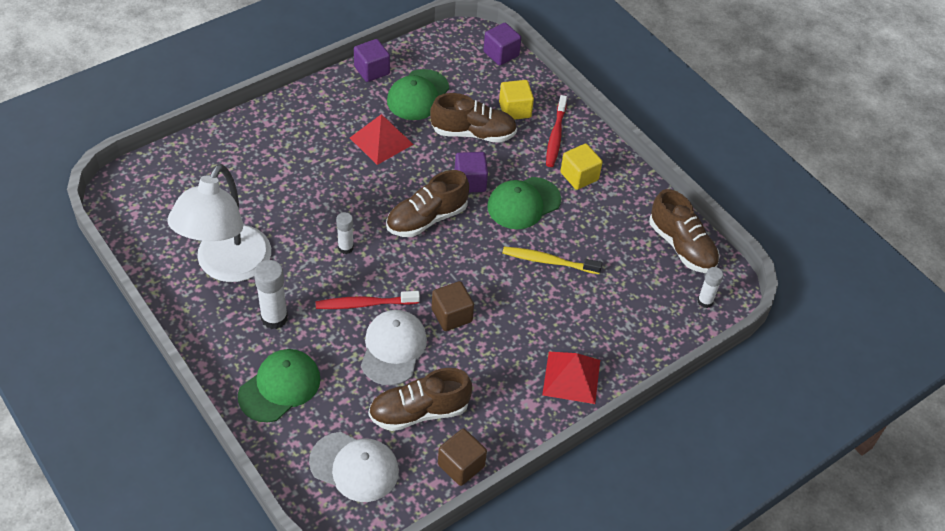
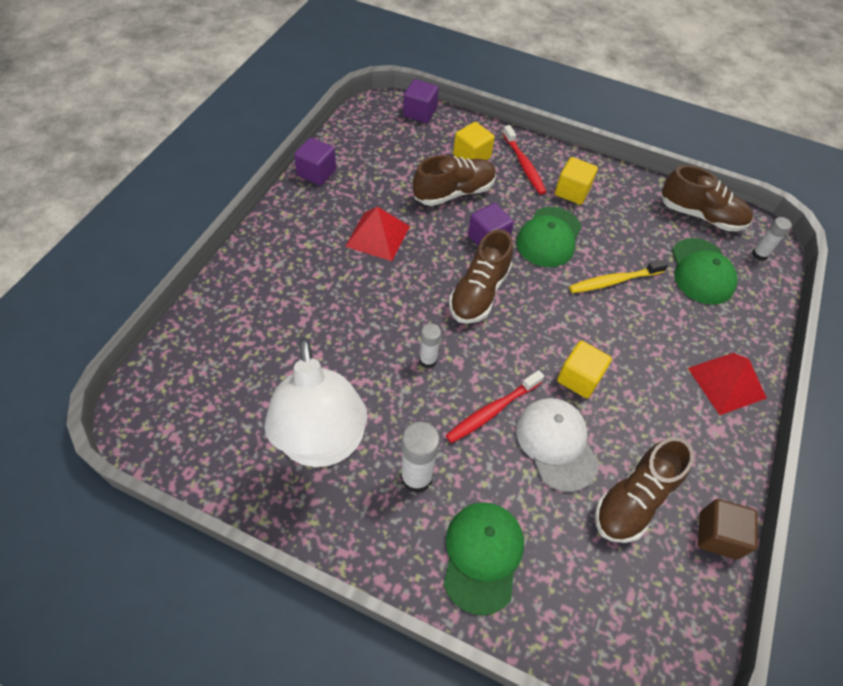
camera: 30 degrees left, 5 degrees up
white cap [309,432,399,502] -> none
green cap [387,69,449,120] -> green cap moved to [672,238,737,305]
brown cube [432,281,474,331] -> yellow cube [557,341,612,398]

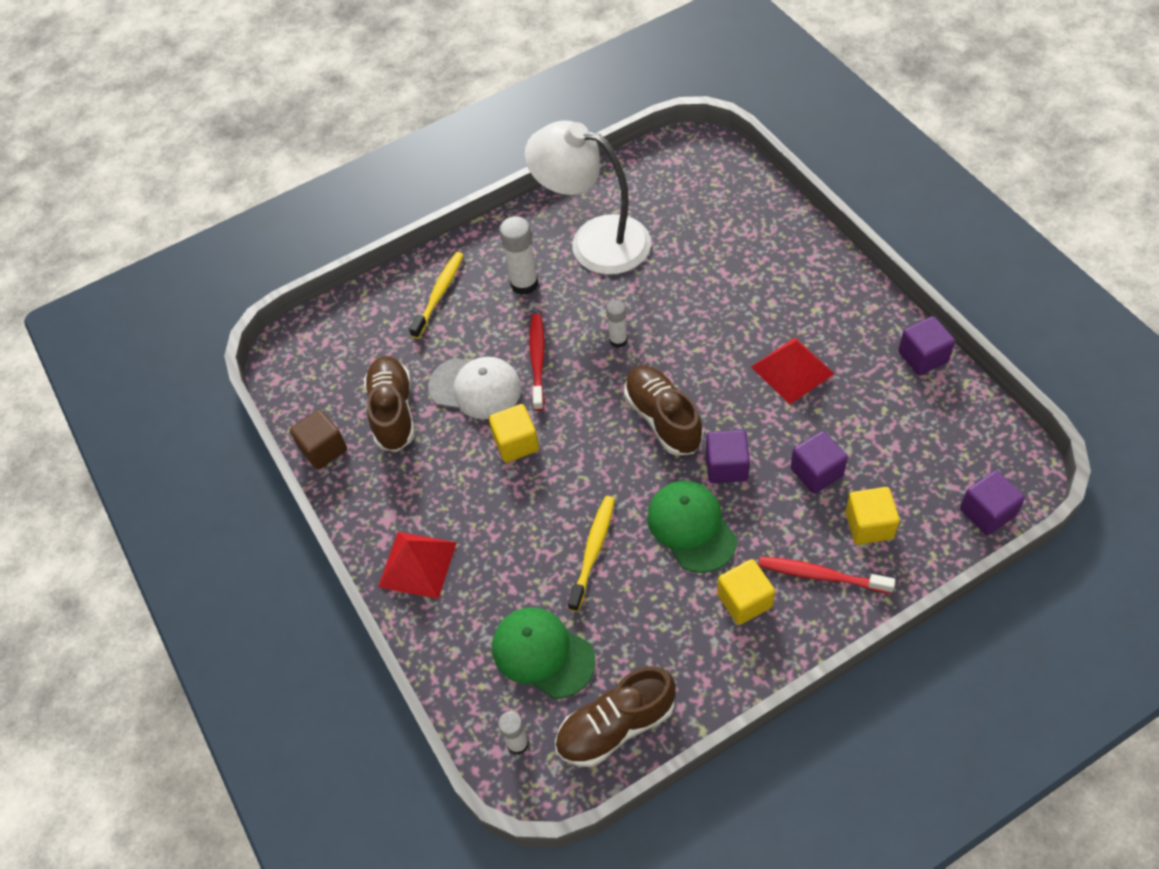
camera: 135 degrees right, 0 degrees up
brown shoe [413,155,496,206] -> purple cube [790,431,848,494]
green cap [443,502,524,615] -> yellow toothbrush [409,252,463,339]

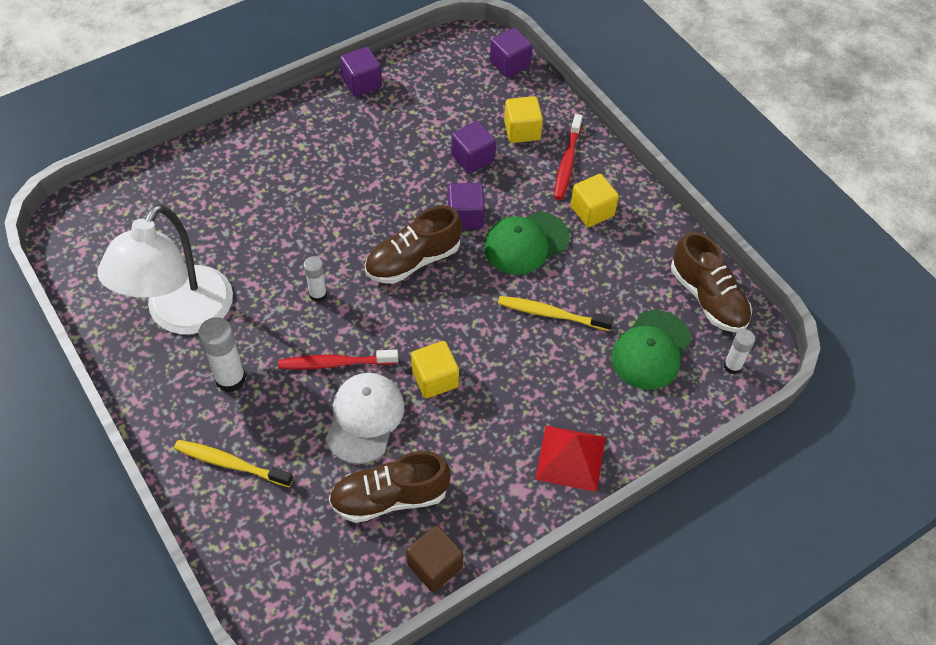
camera: 100 degrees left, 0 degrees up
red pyramid [751,338,834,404] -> none

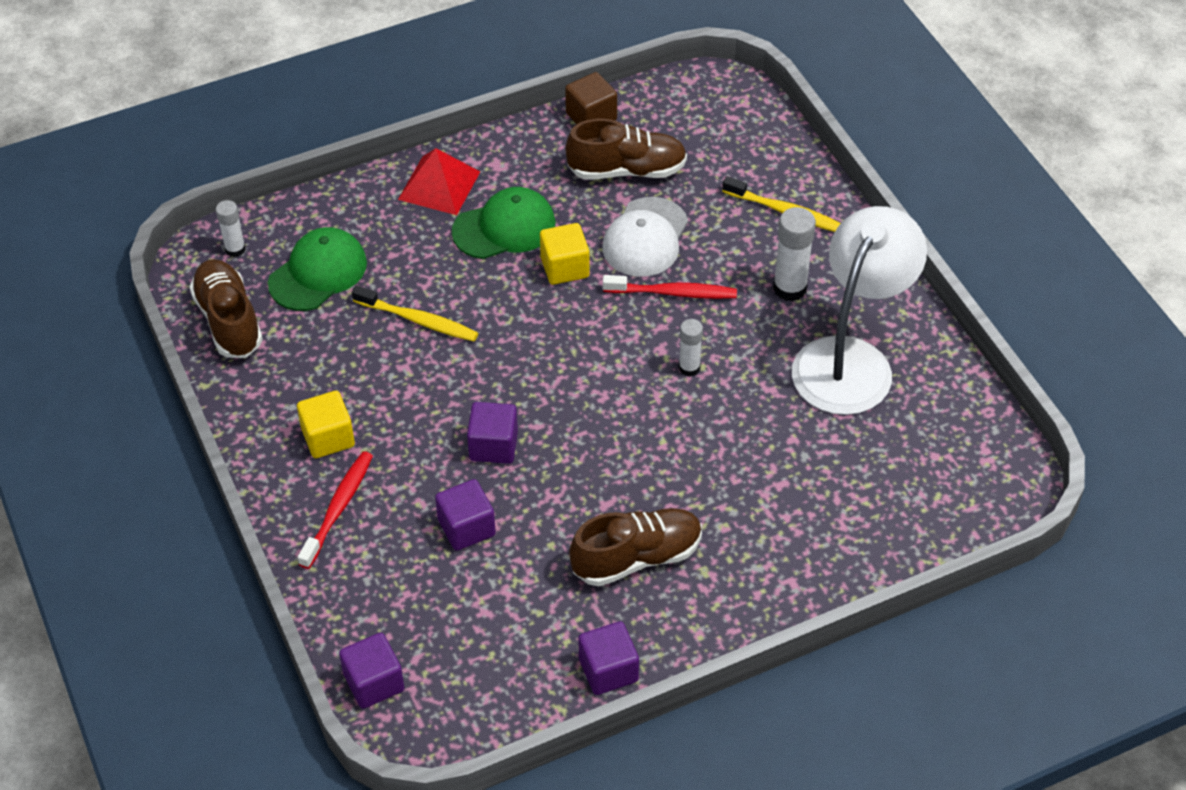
camera: 170 degrees left, 5 degrees down
brown shoe [365,206,462,284] -> brown shoe moved to [569,508,702,586]
green cap [484,211,570,275] -> green cap moved to [452,187,555,259]
yellow cube [504,96,543,143] -> none

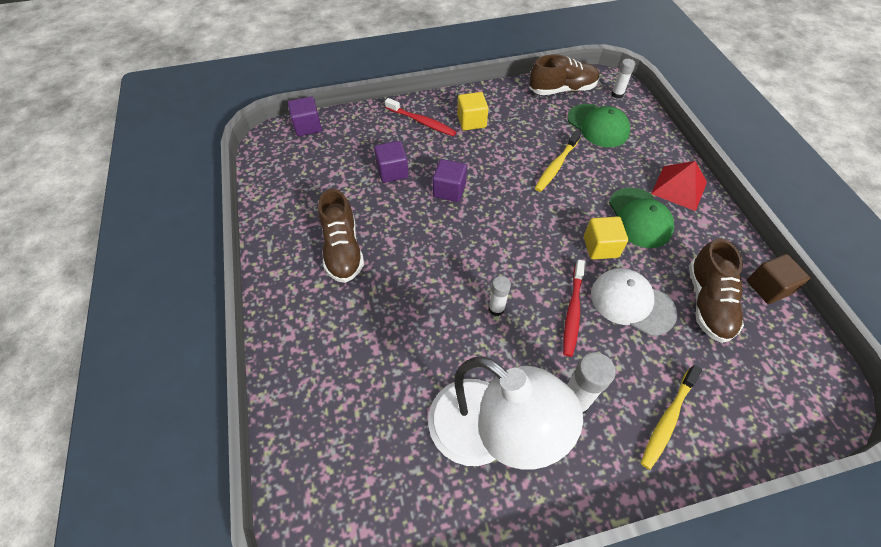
camera: 100 degrees right, 5 degrees up
purple cube [578,621,639,695] -> none

